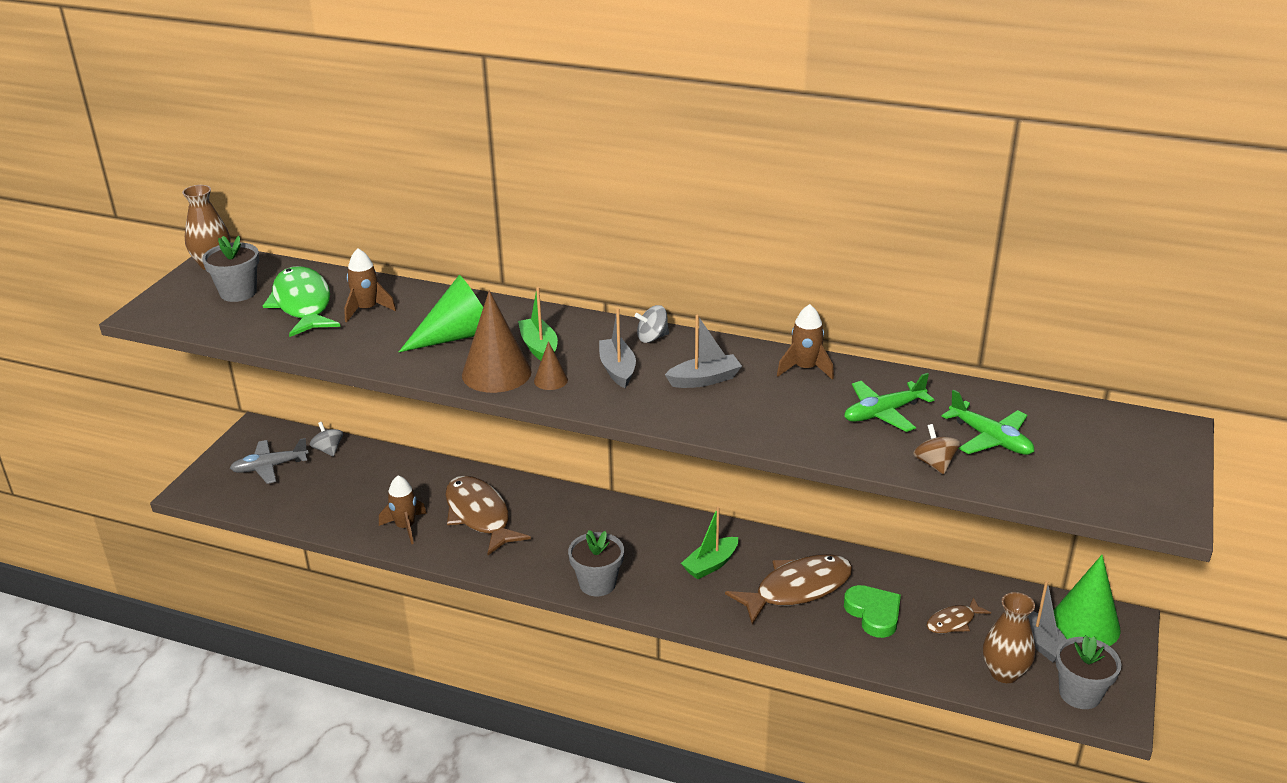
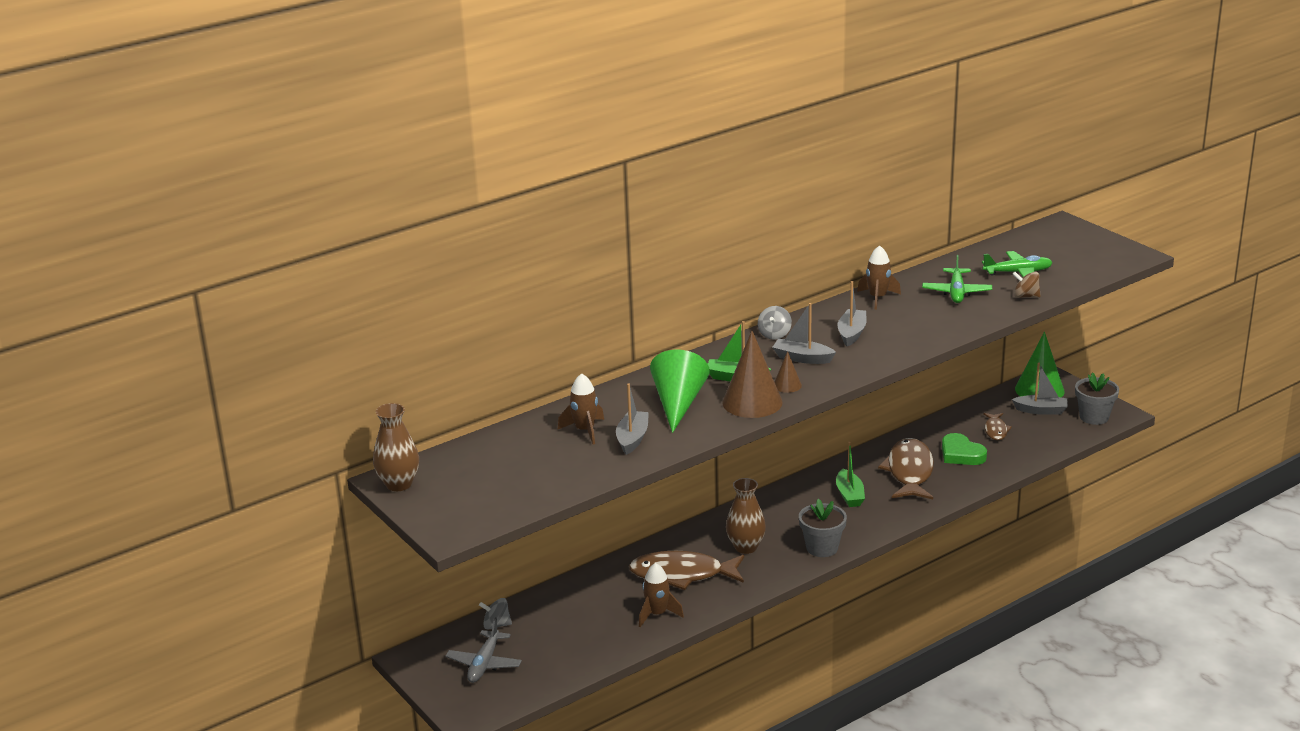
camera: 55 degrees left, 5 degrees down
grey flower pot [202,236,259,302] -> none
green fish [263,266,341,337] -> none
green heart [844,585,901,638] -> green heart turned 135 degrees counterclockwise [942,433,987,465]
brown vase [983,592,1035,683] -> brown vase moved to [726,478,766,554]
none -> grey boat [616,383,649,455]

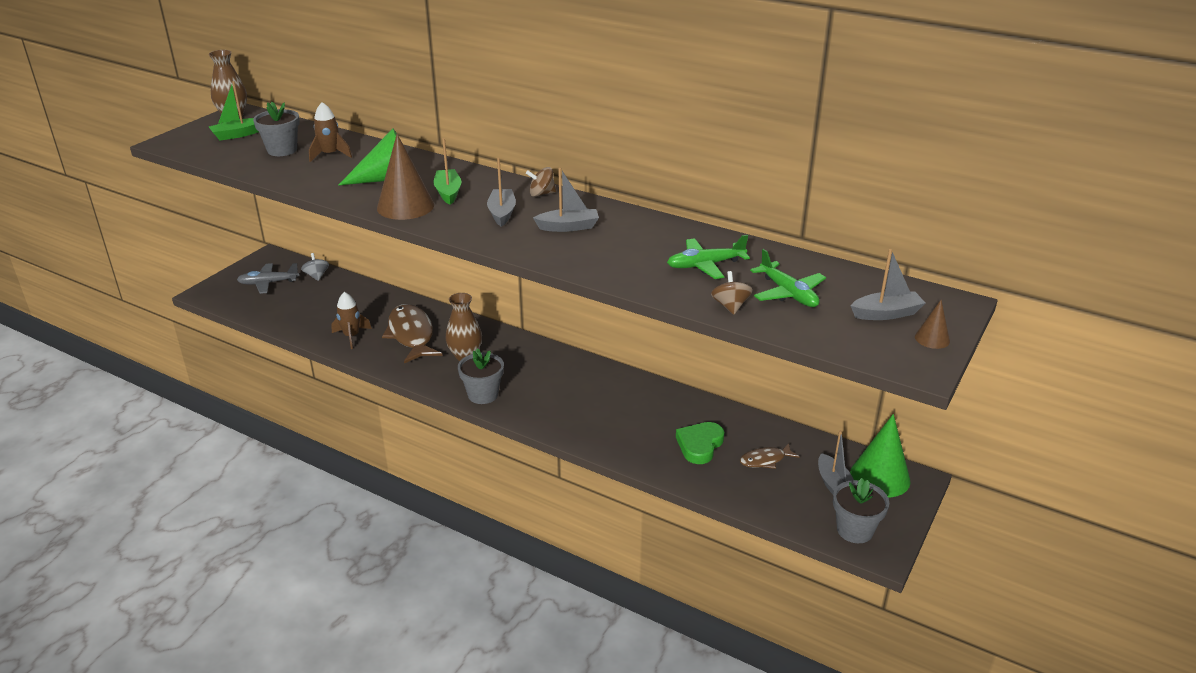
camera: 65 degrees right, 5 degrees up
grey boat [616,383,649,455] -> grey boat moved to [851,249,925,320]
grey spinning top [758,306,792,339] -> brown spinning top [526,167,556,197]
brown cone [774,351,802,393] -> brown cone moved to [915,300,950,349]
green boat [836,442,865,507] -> green boat moved to [209,81,259,141]
brown rocket [857,245,901,310] -> none
brown fish [878,438,934,499] -> none
none -> grey flower pot [253,102,300,156]

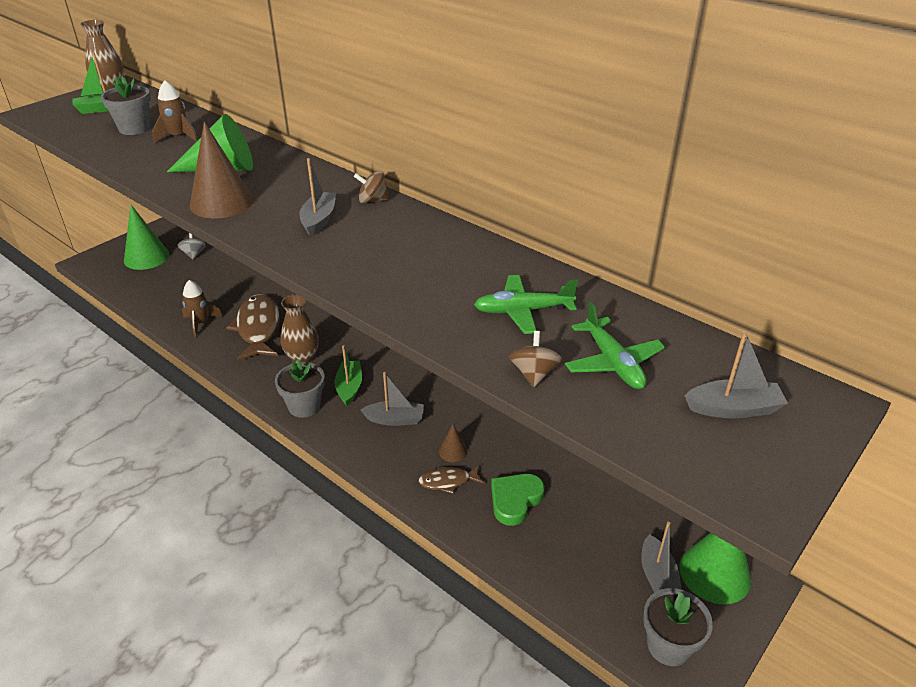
camera: 10 degrees right, 5 degrees up
grey plane [237,263,299,294] -> green cone [124,205,170,270]
green boat [434,138,462,205] -> green boat moved to [335,345,362,406]
grey boat [533,168,599,232] -> grey boat moved to [361,372,424,426]
brown fish [740,443,800,469] -> brown fish moved to [418,465,484,494]
brown cone [915,300,950,349] -> brown cone moved to [439,424,468,462]

